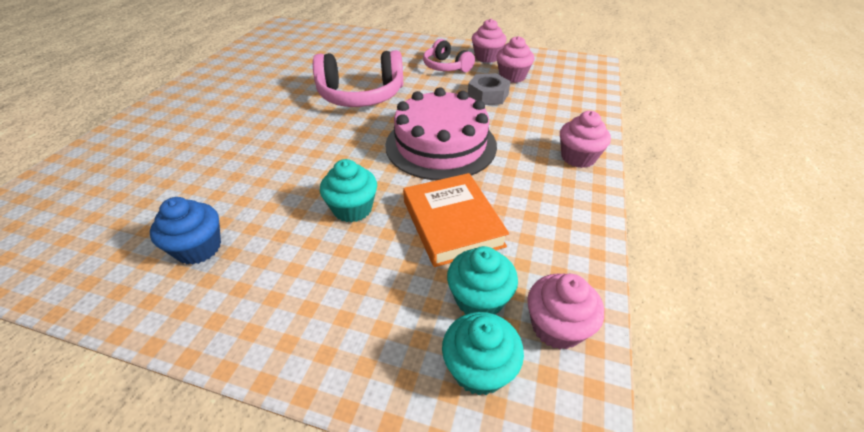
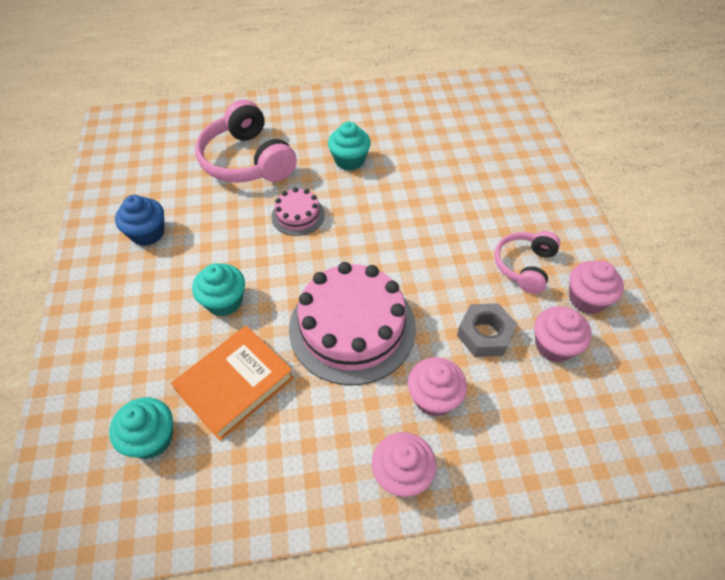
camera: 65 degrees right, 10 degrees up
pink headphones [313,50,403,107] -> pink headphones moved to [195,100,297,183]
turquoise cupcake [442,312,524,396] -> turquoise cupcake moved to [328,122,371,171]
pink cupcake [527,274,604,350] -> pink cupcake moved to [408,357,467,416]
none -> pink cake [271,187,325,236]

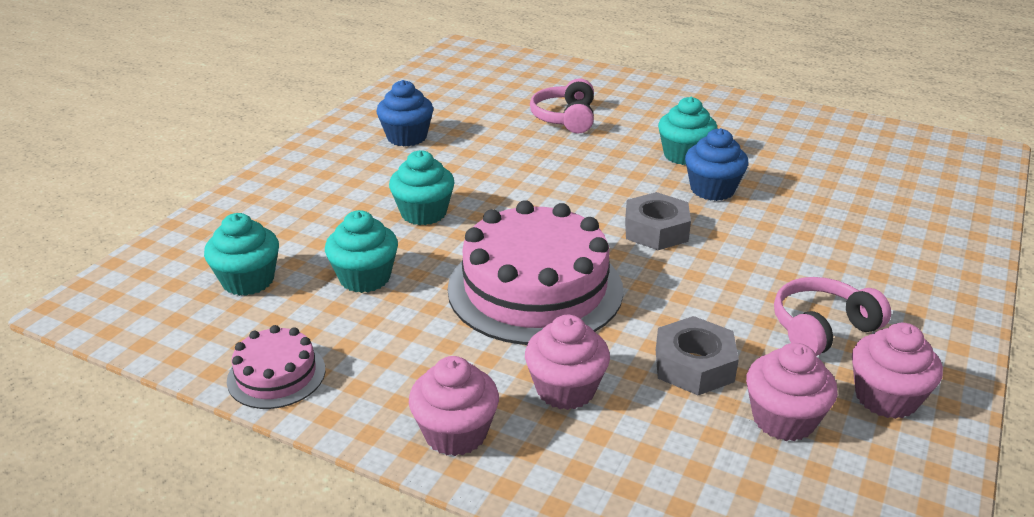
camera: 35 degrees right, 20 degrees down
orange book [171,326,294,441] -> turquoise cupcake [325,210,398,293]
pink headphones [195,100,297,183] -> pink headphones [530,78,594,134], size x0.59
pink cake [271,187,325,236] -> pink cake moved to [227,325,325,409]
none -> grey nut [625,192,691,250]
none -> blue cupcake [685,128,749,201]

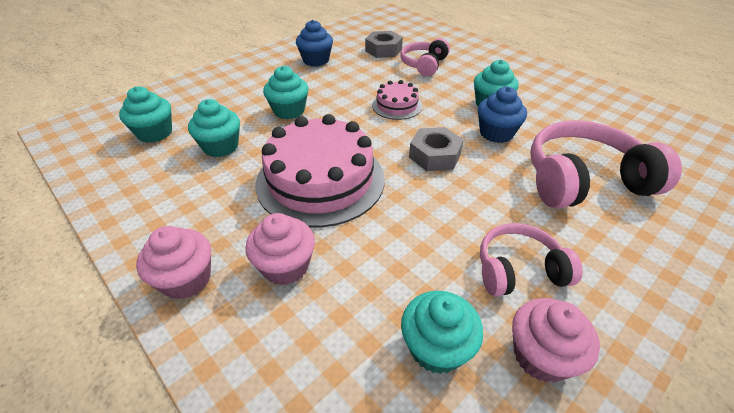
camera: 20 degrees right, 10 degrees up
pink cake [227,325,325,409] -> pink cake moved to [372,80,422,120]
grey nut [656,316,739,395] -> grey nut moved to [365,31,403,58]
pink cupcake [746,343,838,441] -> turquoise cupcake [401,291,483,374]
none -> pink headphones [530,120,682,209]

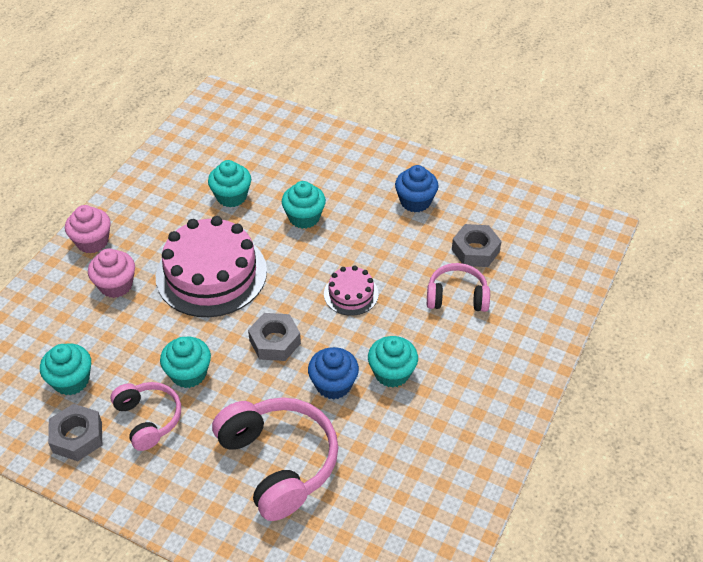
camera: 70 degrees right, 5 degrees up
turquoise cupcake [119,86,172,143] -> turquoise cupcake moved to [160,337,211,388]
pink cupcake [512,298,600,383] -> grey nut [48,404,102,461]

